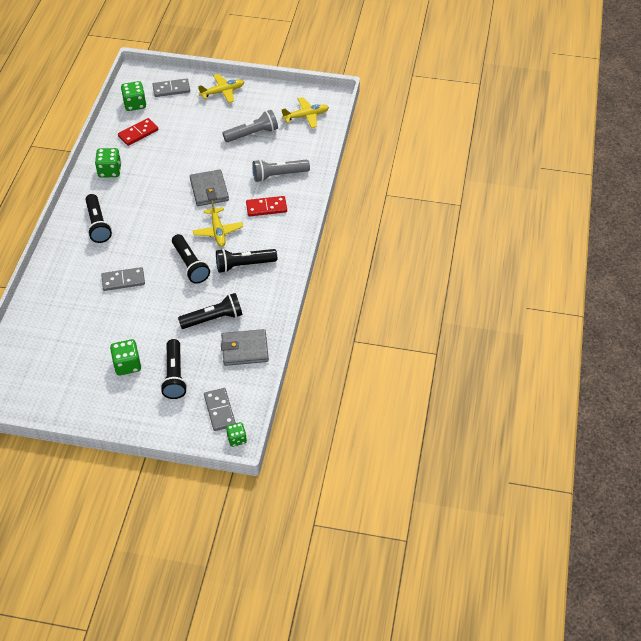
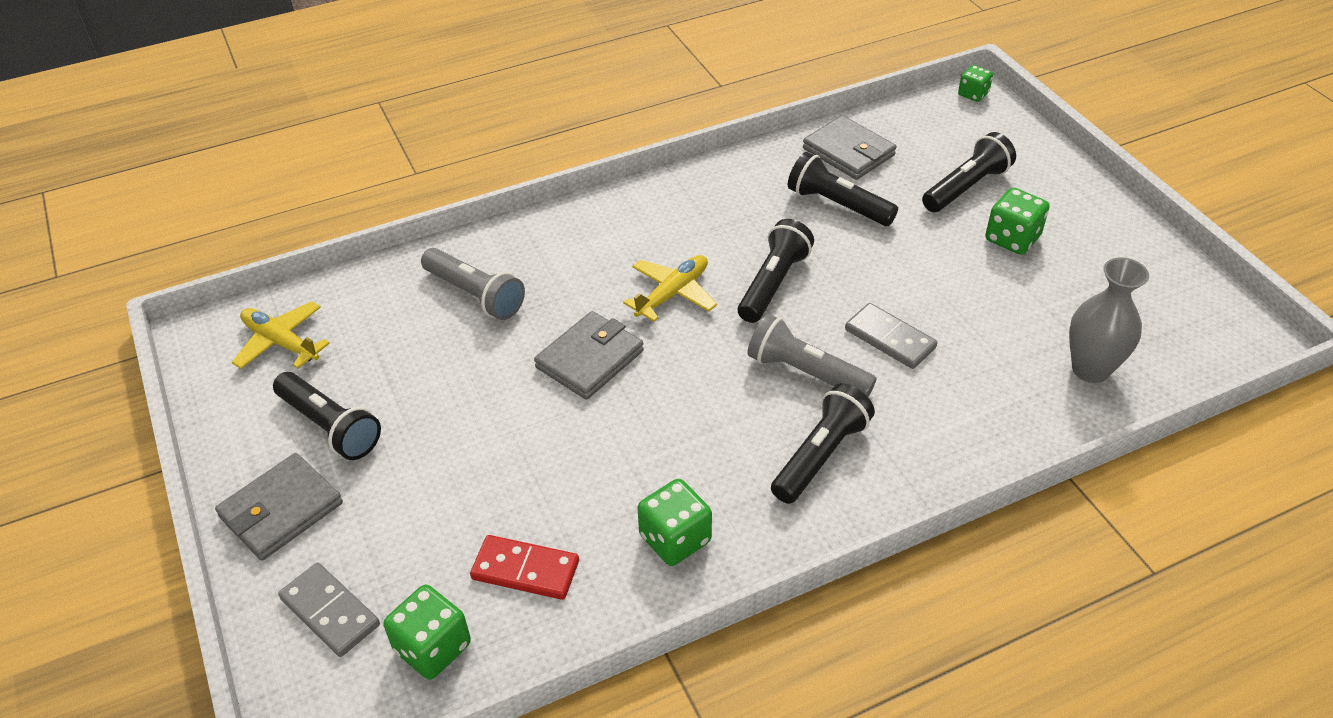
camera: 125 degrees left, 5 degrees down
yellow plane [198,74,244,103] -> grey wallet [215,453,343,561]
grey domino [204,388,236,431] -> none
black flashlight [216,249,277,273] -> black flashlight moved to [273,372,381,460]
grey flashlight [223,110,278,142] -> grey flashlight moved to [747,314,877,397]
red domino [246,196,287,216] -> none
none -> grey vase [1069,258,1149,383]

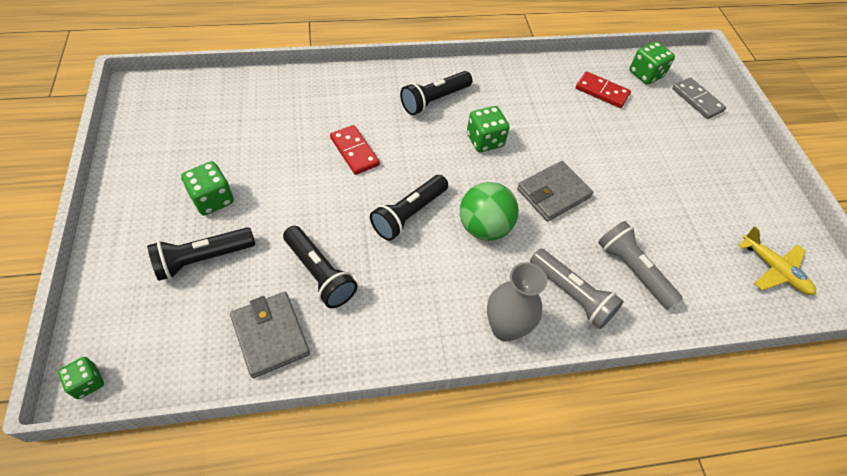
camera: 170 degrees left, 10 degrees up
grey wallet [215,453,343,561] -> none
black flashlight [273,372,381,460] -> none
yellow plane [623,255,717,322] -> green ball [460,182,519,241]
green dice [638,479,712,566] -> green dice moved to [467,106,510,152]
grey flashlight [747,314,877,397] -> grey flashlight moved to [530,249,624,329]
grey domino [845,303,937,369] -> red domino [330,125,380,175]
grey vase [1069,258,1149,383] -> grey vase moved to [487,262,547,342]

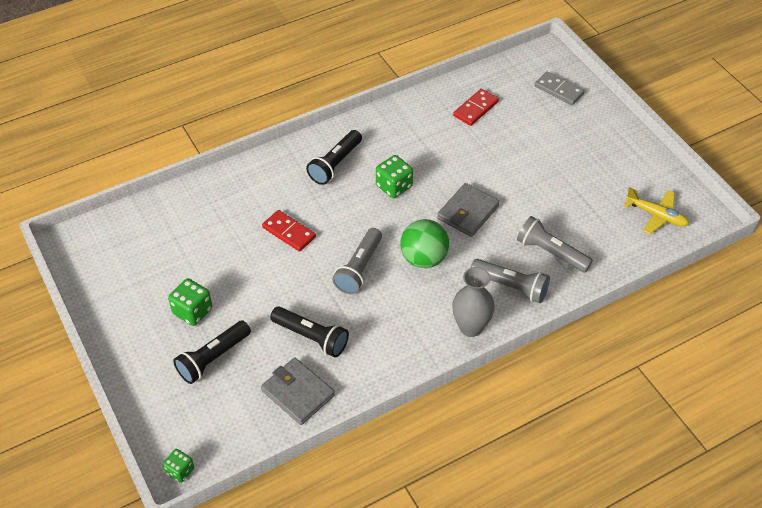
camera: 15 degrees left, 5 degrees down
black flashlight [370,175,448,241] -> grey flashlight [332,228,382,294]
red domino [576,71,631,108] -> red domino turned 60 degrees counterclockwise [453,89,499,126]
green dice [629,41,675,85] -> none

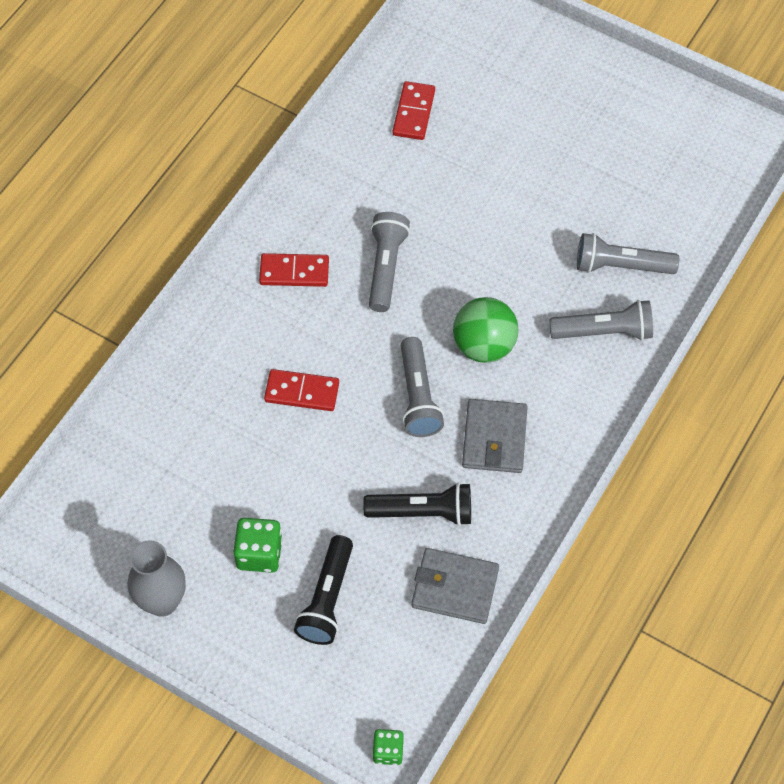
camera: 30 degrees left, 10 degrees up
black flashlight [306,130,362,185] -> red domino [259,253,329,287]
green dice [376,155,413,198] -> grey flashlight [369,212,410,312]
grey wallet [437,183,500,237] -> grey wallet moved to [462,399,528,473]
grey vase [452,267,495,337] -> grey vase moved to [127,540,186,617]
grey domino [534,71,585,105] -> none
yellow plane [624,187,689,234] -> none

